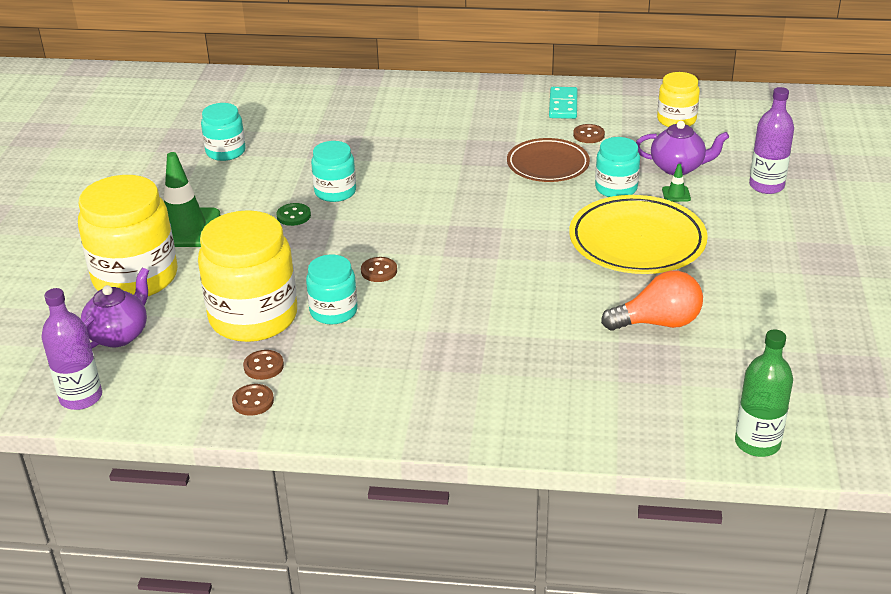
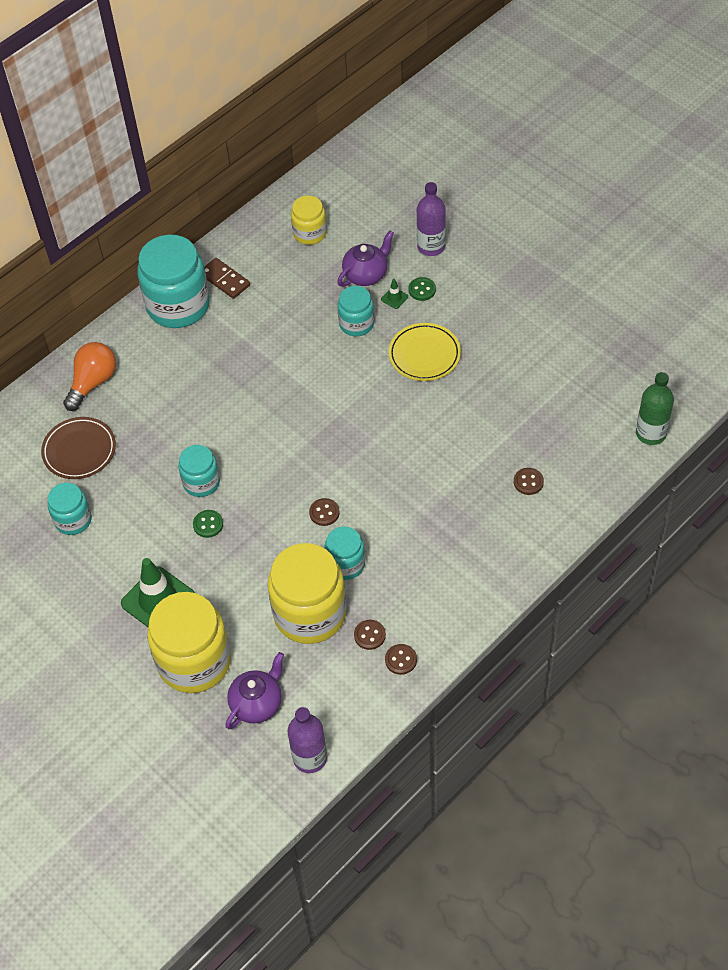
camera: 50 degrees left, 20 degrees up
purple teapot [81,268,149,348] -> purple teapot turned 60 degrees clockwise [225,652,284,729]
brown plate [507,138,590,182] -> brown plate moved to [41,417,116,479]
turquoise domino [549,87,578,119] -> brown domino [204,258,250,299]
yellow plate [569,195,708,274] -> yellow plate [388,323,461,381], size x0.66
brown button [573,124,605,143] -> brown button moved to [514,468,544,495]
orange light bulb [601,271,703,331] -> orange light bulb moved to [63,342,116,411]
none -> turquoise jar [137,235,210,328]
none -> green button [408,277,436,301]

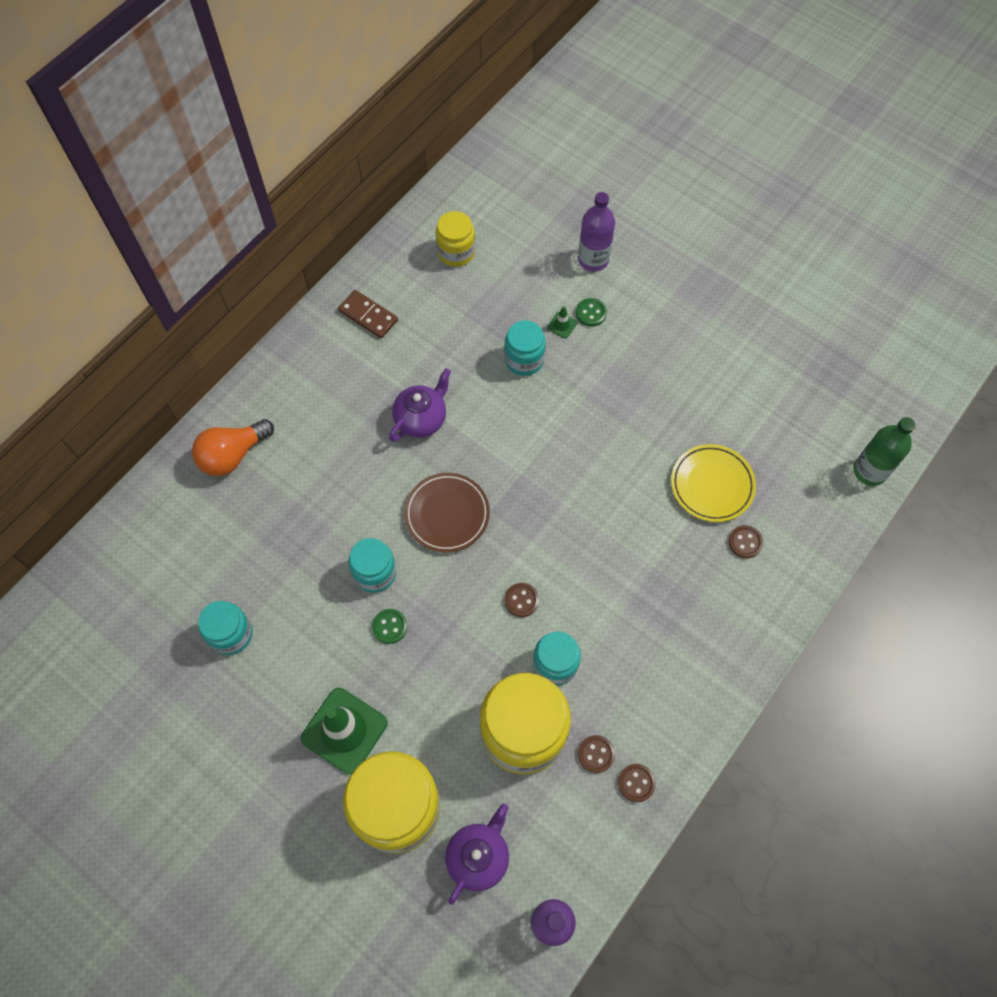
camera: 10 degrees left, 10 degrees up
brown plate [41,417,116,479] -> brown plate moved to [404,473,490,552]
orange light bulb [63,342,116,411] -> orange light bulb turned 150 degrees counterclockwise [192,419,274,476]
turquoise jar [137,235,210,328] -> none
purple teapot [337,231,394,287] -> purple teapot moved to [389,368,451,442]
yellow plate [388,323,461,381] -> yellow plate moved to [671,444,756,522]

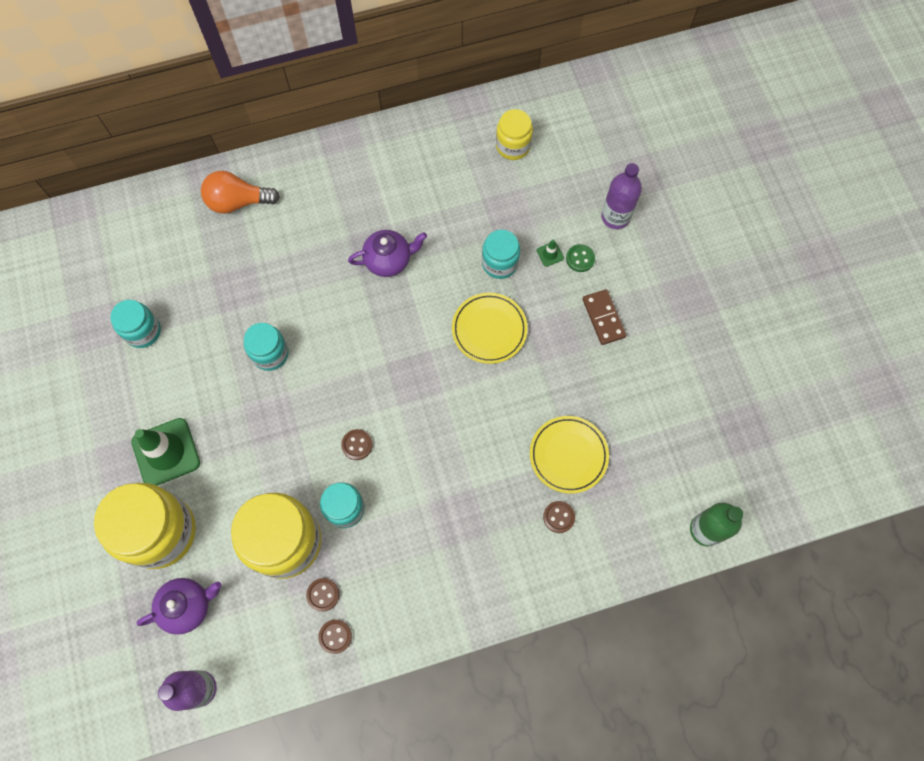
camera: 35 degrees right, 5 degrees up
brown domino [338,290,398,338] -> brown domino moved to [583,289,627,345]
green button [372,609,407,644] -> none
brown plate [404,473,490,552] -> none
none -> yellow plate [452,293,528,364]

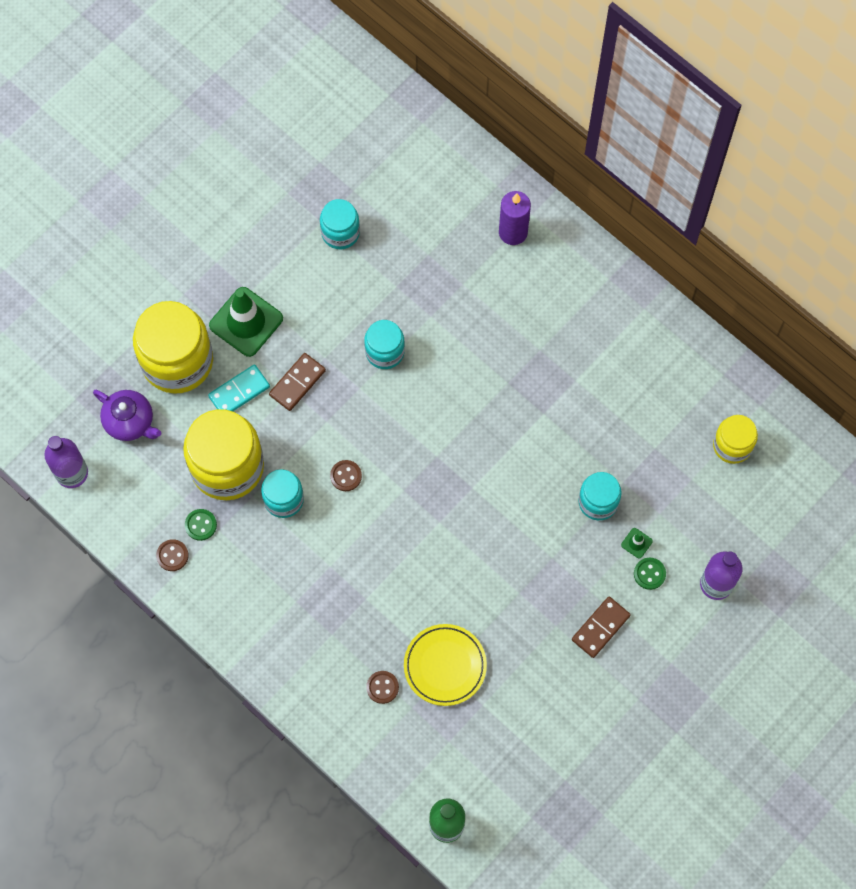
camera: 60 degrees right, 0 degrees up
orange light bulb [201,171,280,214] -> purple candle [499,191,531,245]
brown button [306,578,339,612] -> green button [185,509,217,541]
purple teapot [348,230,427,277] -> none
yellow plate [452,293,528,364] -> none
none -> turquoise domino [208,364,270,411]
none -> brown domino [269,353,326,411]

